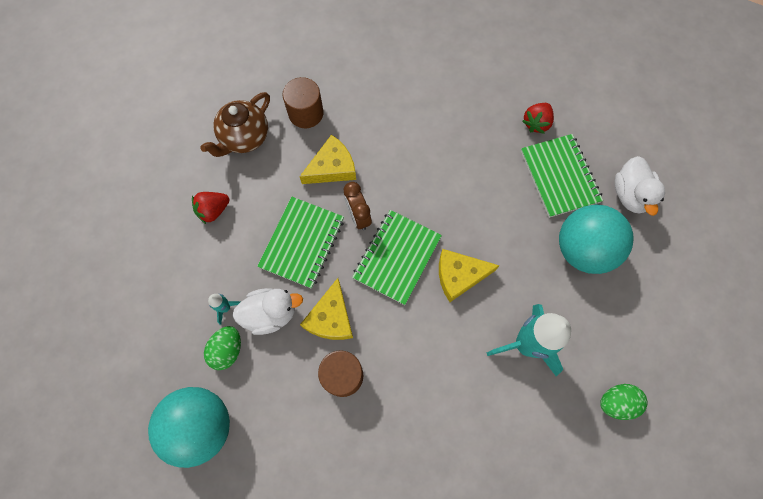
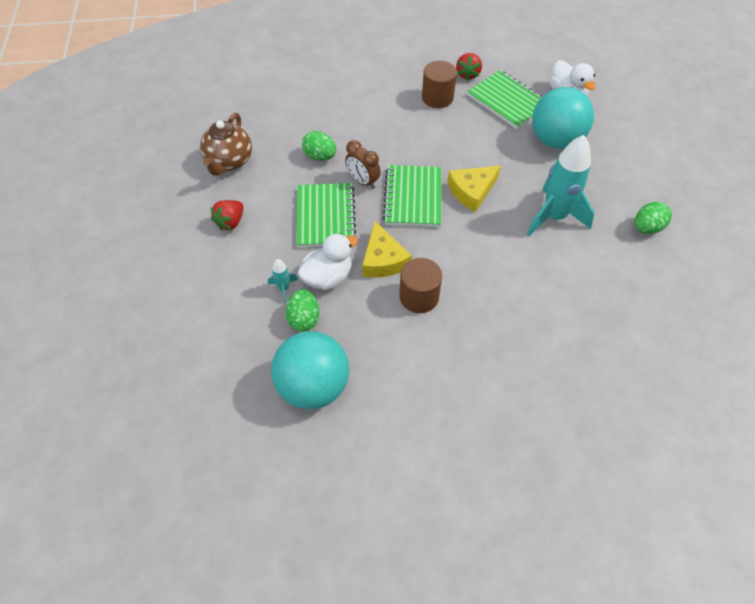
camera: 25 degrees left, 15 degrees down
brown cylinder [283,77,324,128] -> brown cylinder moved to [422,61,457,108]
yellow cheese [299,135,356,184] -> green egg [302,131,336,161]

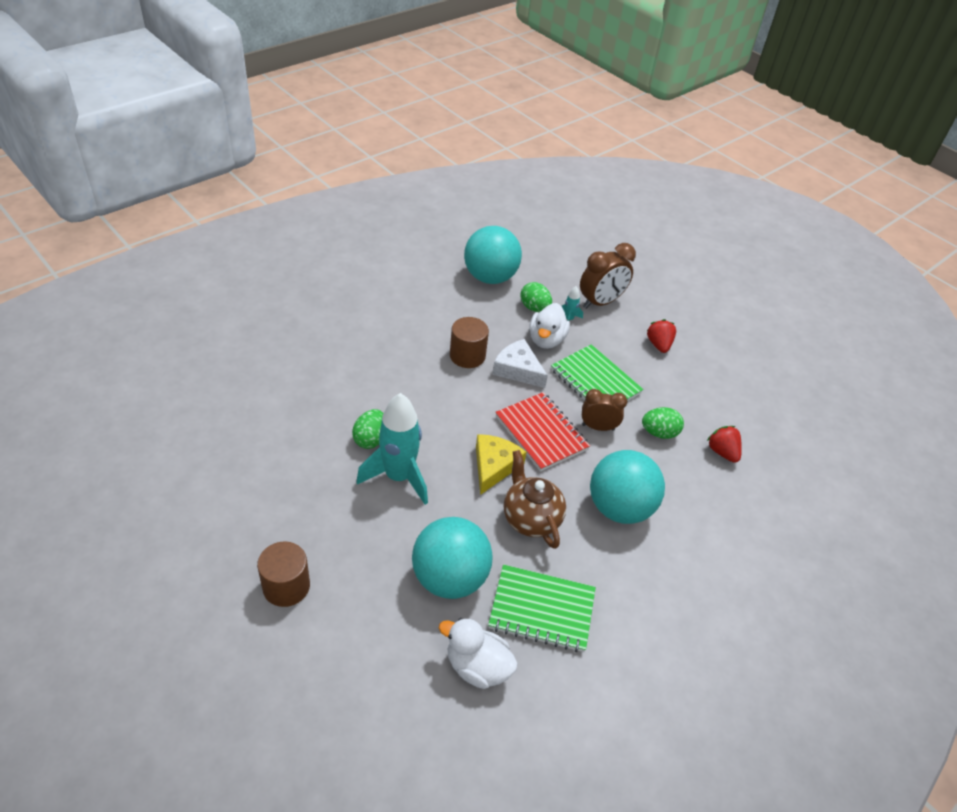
camera: 140 degrees right, 10 degrees down
brown teapot [200,113,252,176] -> brown teapot moved to [504,450,566,549]
yellow cheese [362,221,412,278] -> white cheese [492,339,548,388]
green notebook [383,165,441,227] -> red notebook [495,392,590,472]
brown cylinder [422,61,457,108] -> brown cylinder moved to [257,541,310,607]
red strawberry [456,53,482,81] -> red strawberry moved to [707,426,742,463]
green egg [634,202,672,234] -> green egg moved to [352,409,384,449]
none -> brown clock [580,243,636,309]
none -> turquoise ball [590,450,665,524]

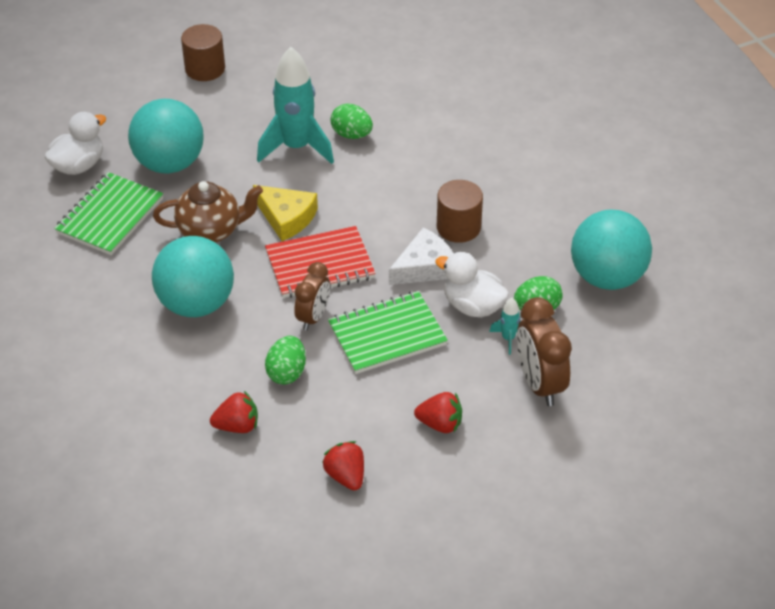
camera: 110 degrees right, 0 degrees up
none -> red strawberry [322,441,364,490]

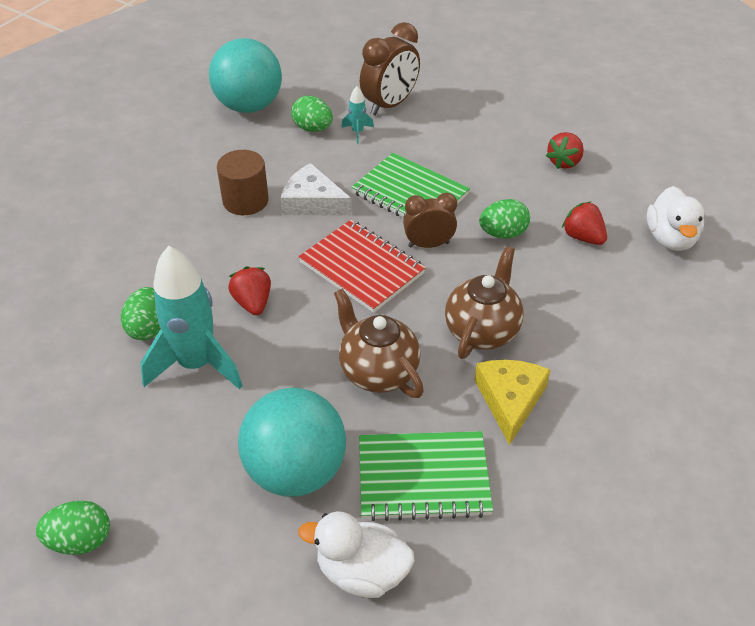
camera: 120 degrees left, 0 degrees up
turquoise ball [152,236,234,317] -> brown teapot [445,246,523,359]
brown cylinder [181,24,225,81] -> green egg [36,501,110,555]
yellow cheese [253,185,318,241] -> yellow cheese moved to [474,360,550,445]
red strawberry [414,392,462,433] -> red strawberry moved to [228,266,271,315]
white duck [435,252,509,318] -> white duck moved to [647,186,704,251]

